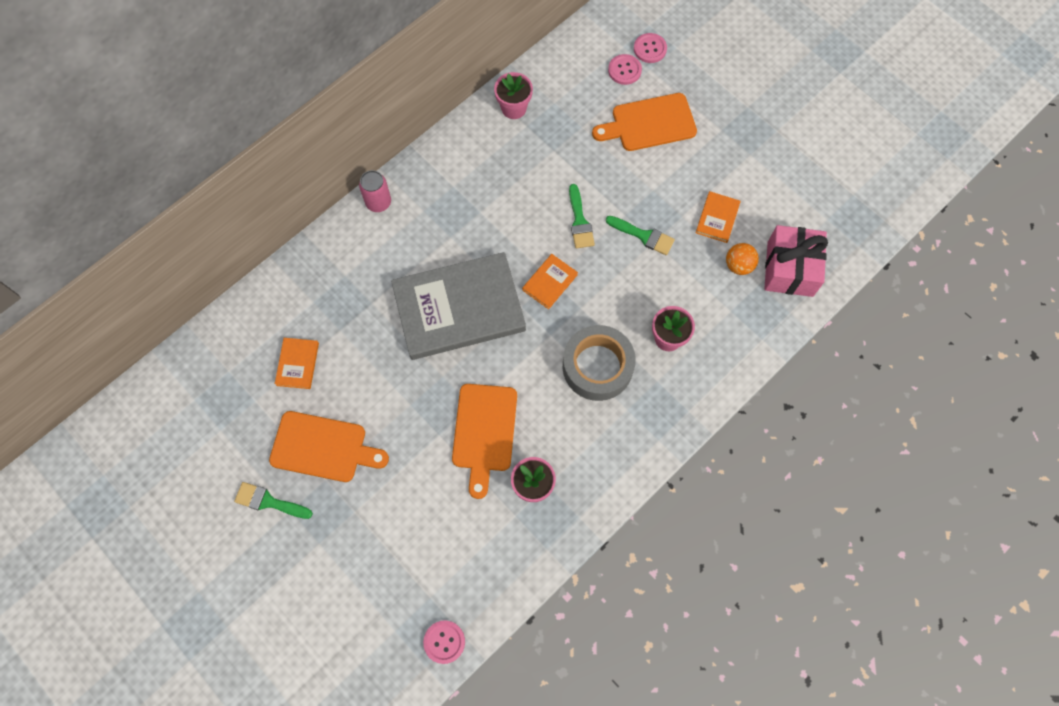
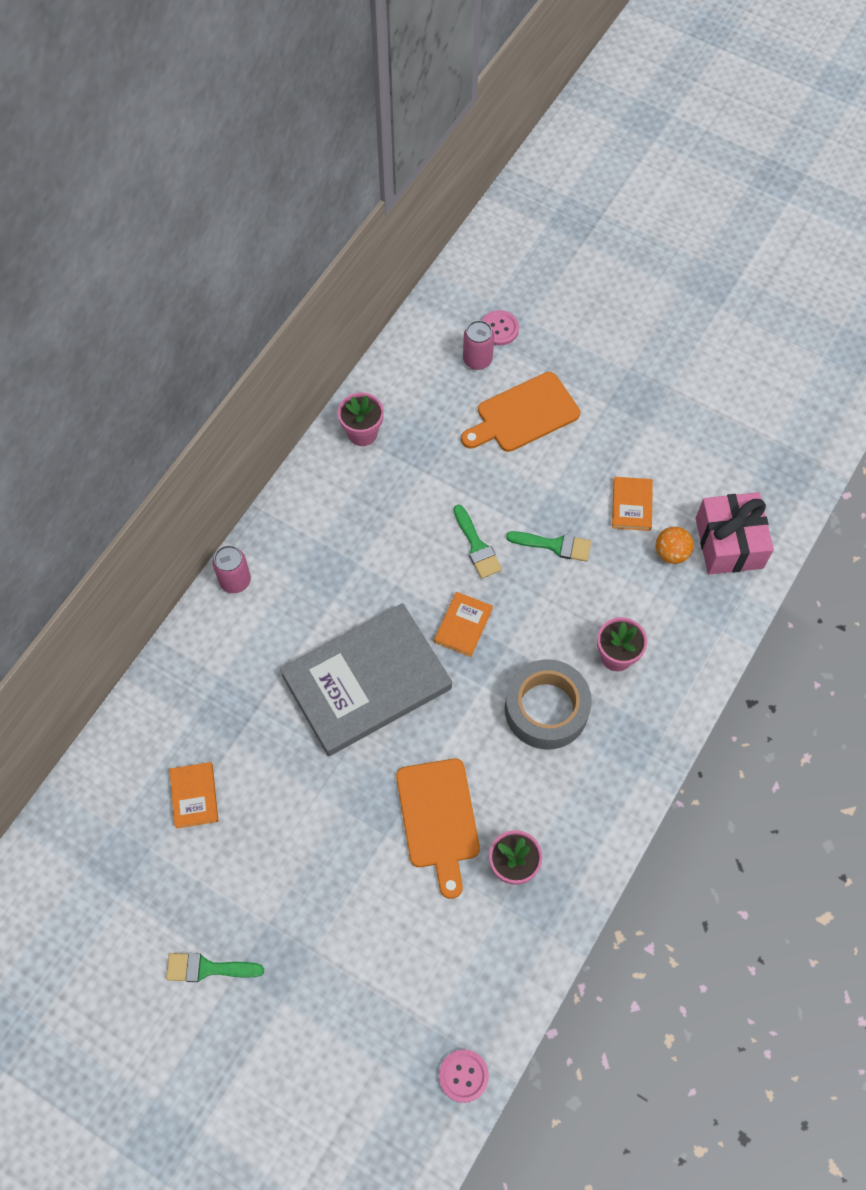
camera: 15 degrees left, 5 degrees down
orange cutting board [269,411,389,482] -> none
pink button [608,54,642,85] -> pink can [463,320,494,370]

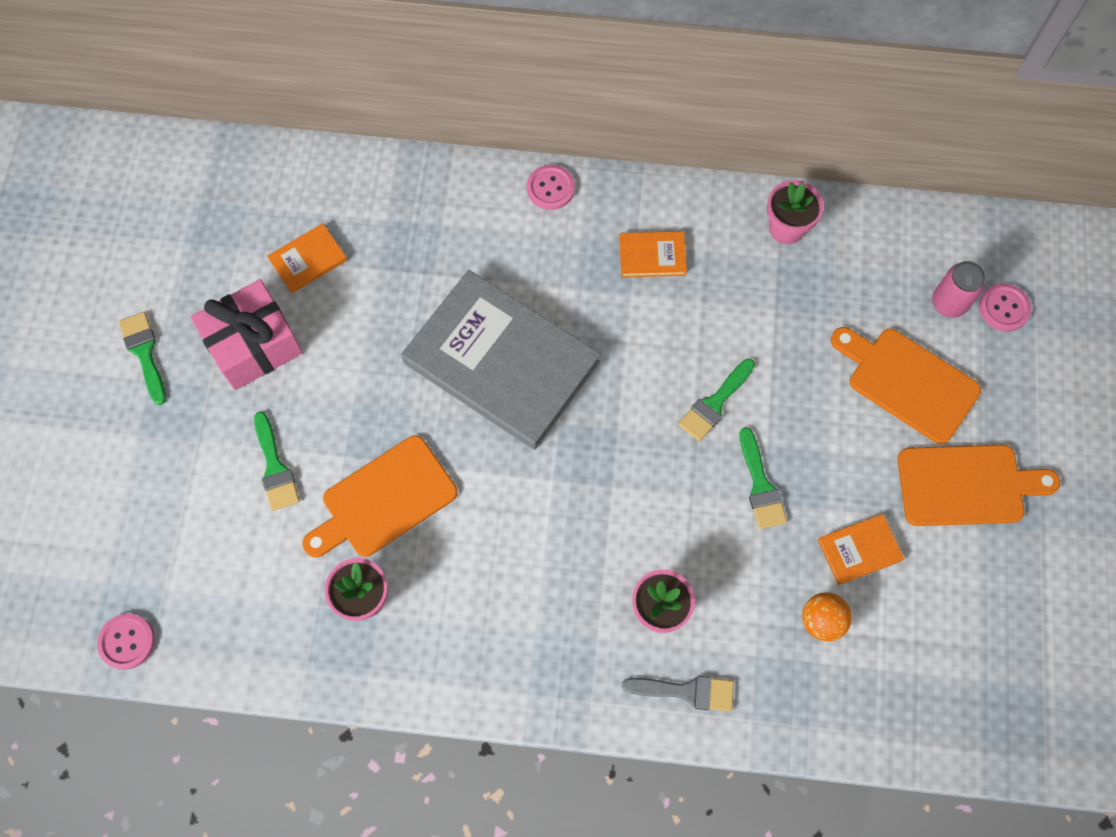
camera: 65 degrees right, 5 degrees up
pink can [213,545,251,593] -> pink button [527,165,575,210]
orange book [434,592,493,657] -> orange book moved to [619,231,687,278]
grey tape [505,659,592,750] -> none
pink gift [696,492,774,575] -> pink gift moved to [191,279,303,390]
none -> green brush [254,412,300,511]
none -> grey brush [622,676,734,712]
none -> orange cutting board [898,444,1060,526]

